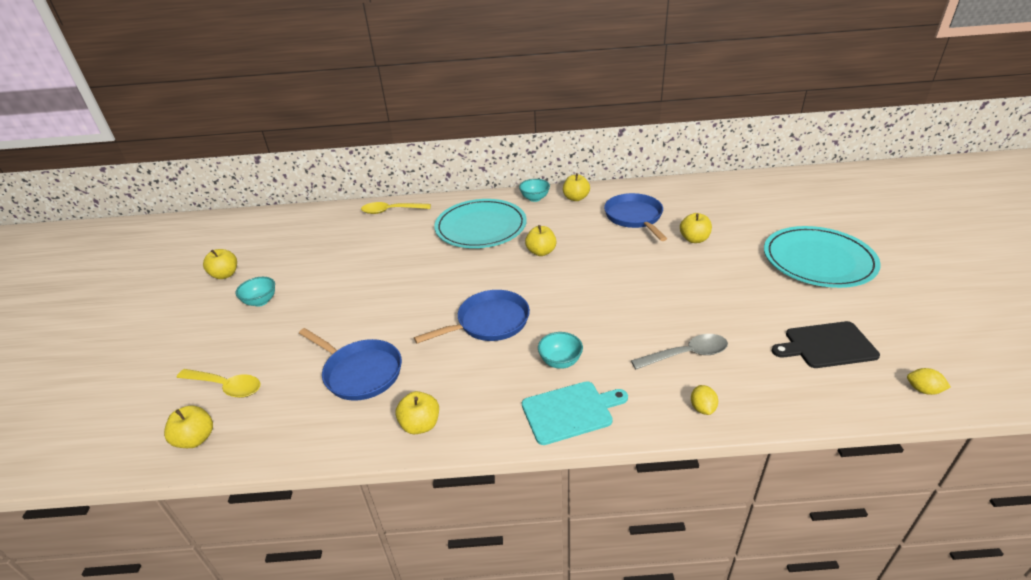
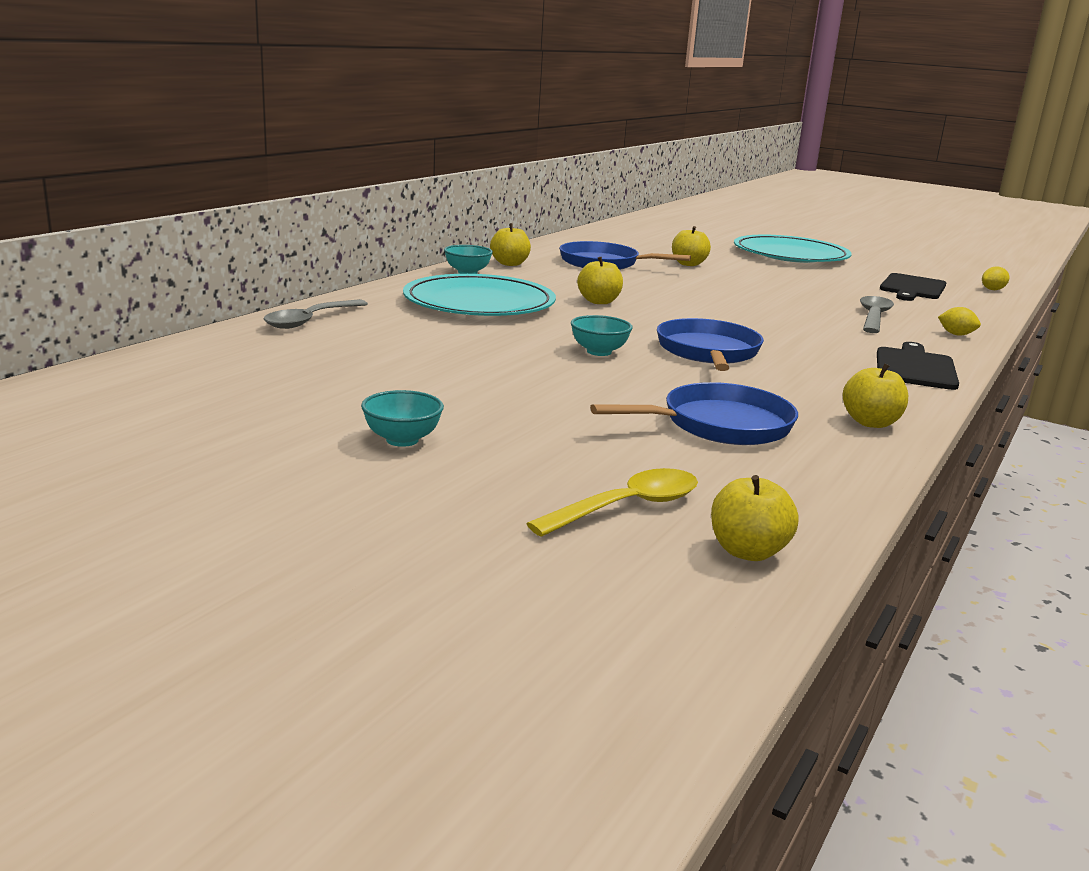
camera: 60 degrees left, 15 degrees down
yellow apple [203,249,237,279] -> none
yellow spoon [361,202,431,214] -> grey spoon [263,299,368,329]
turquoise cutting board [522,381,628,445] -> black cutting board [877,342,959,390]
turquoise bowl [538,332,583,369] -> turquoise bowl moved to [571,315,633,356]

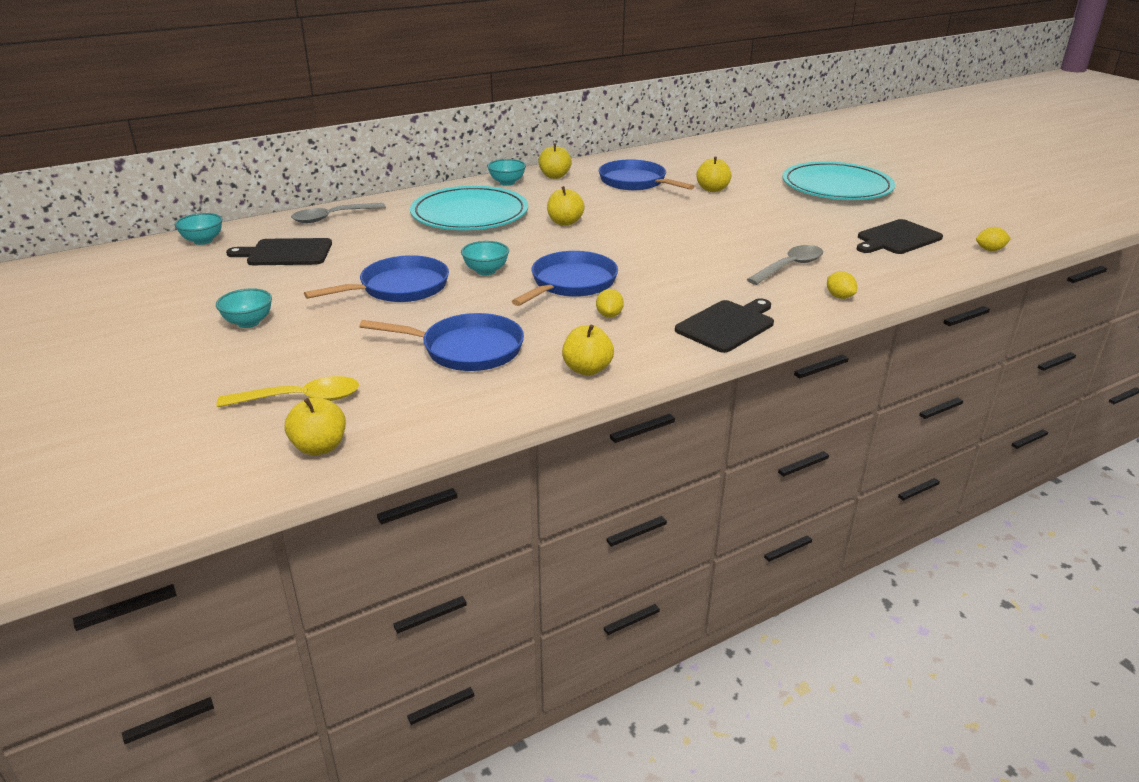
camera: 30 degrees right, 10 degrees up
none -> turquoise bowl [175,213,222,245]
none -> black cutting board [226,238,332,265]
none -> blue pan [304,255,449,302]
none -> yellow lemon [596,289,624,318]

